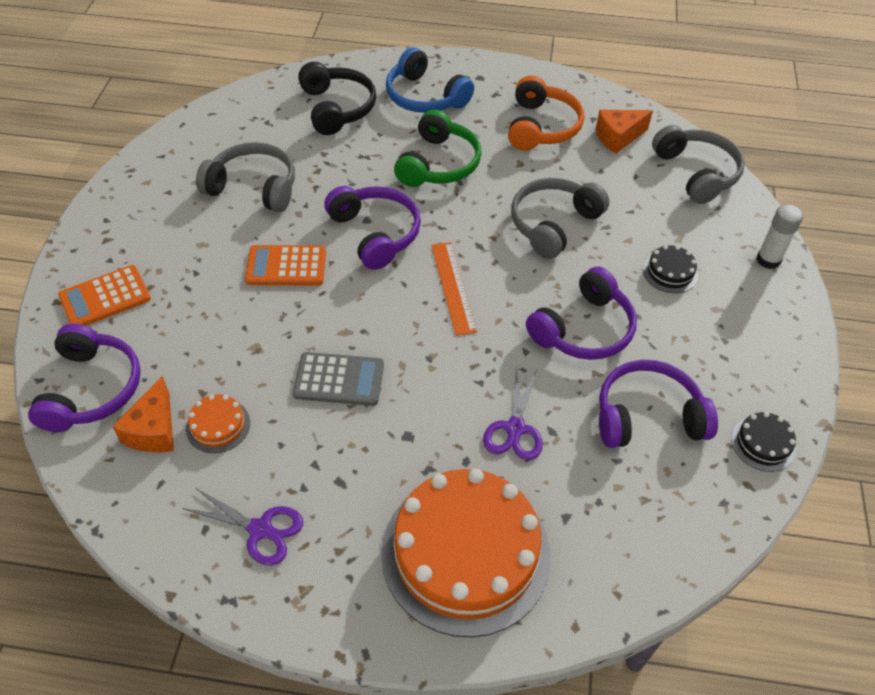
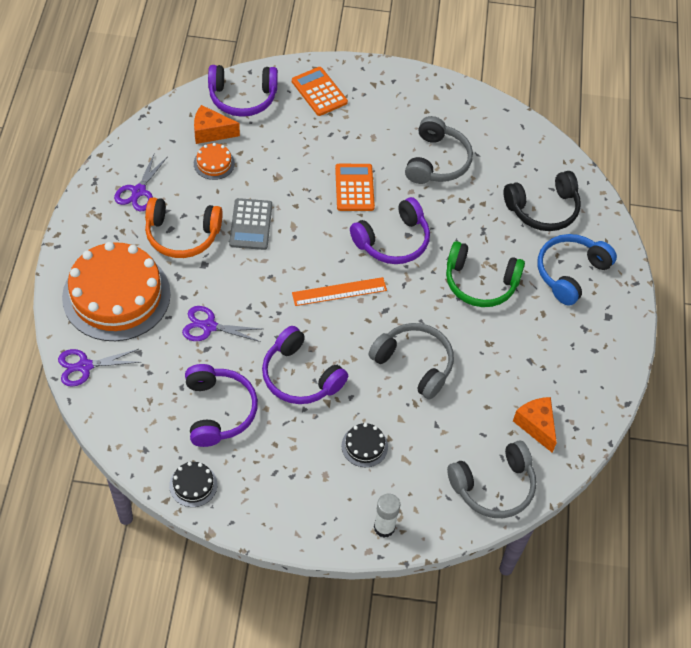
camera: 85 degrees right, 5 degrees up
orange headphones [508,75,585,151] -> orange headphones moved to [145,197,223,258]
none -> purple scissors [58,349,140,387]

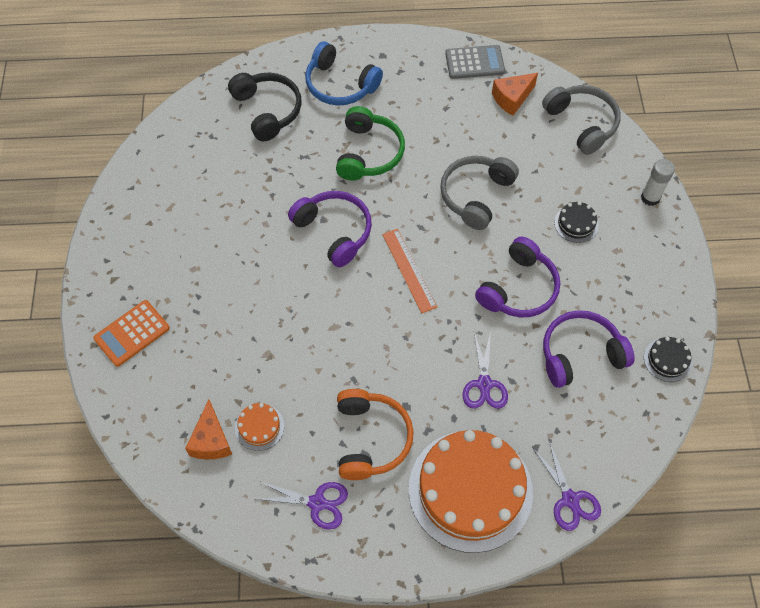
camera: 95 degrees left, 5 degrees up
purple headphones [208,65,278,117] -> none
grey calculator [229,198,272,250] -> grey calculator moved to [445,45,505,79]
orange calculator [335,164,375,211] -> none
grey headphones [405,116,473,184] -> none

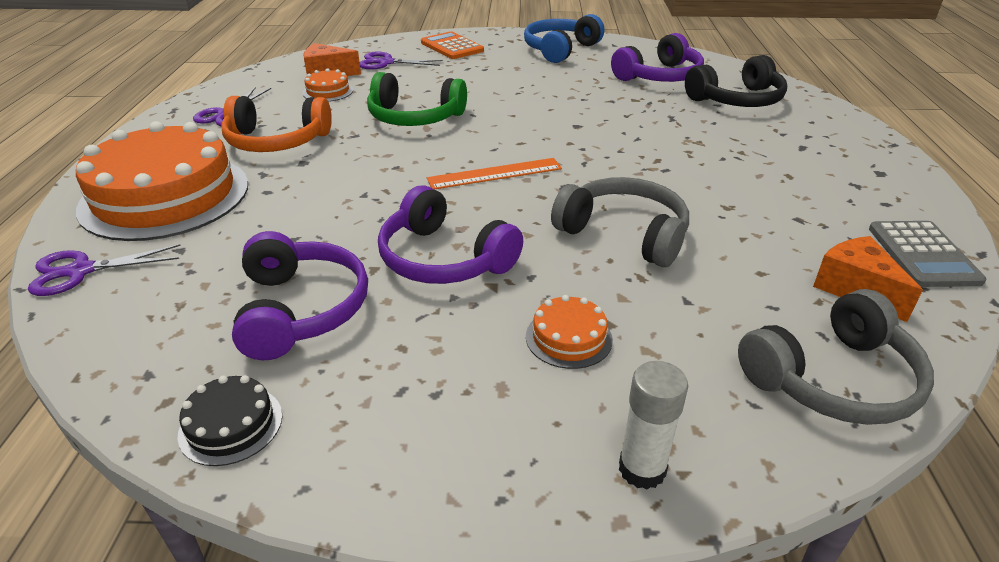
camera: 95 degrees right, 25 degrees down
purple headphones [288,191,372,267] -> purple headphones moved to [611,33,704,82]
blue headphones [305,41,383,105] -> blue headphones moved to [524,14,604,63]
green headphones [336,106,405,181] -> green headphones moved to [367,72,467,126]
purple scissors [462,331,508,409] -> purple scissors moved to [360,52,443,69]
black cake [554,202,599,243] -> orange cake [526,295,613,369]

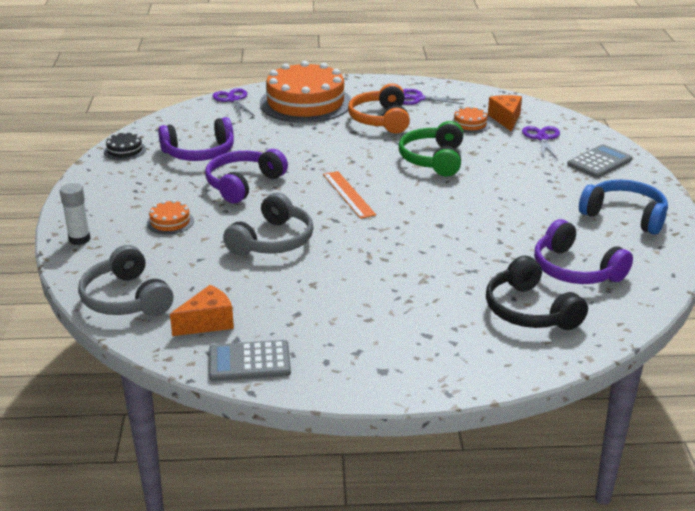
camera: 85 degrees right, 5 degrees down
orange calculator [421,31,484,59] -> grey calculator [567,144,632,178]

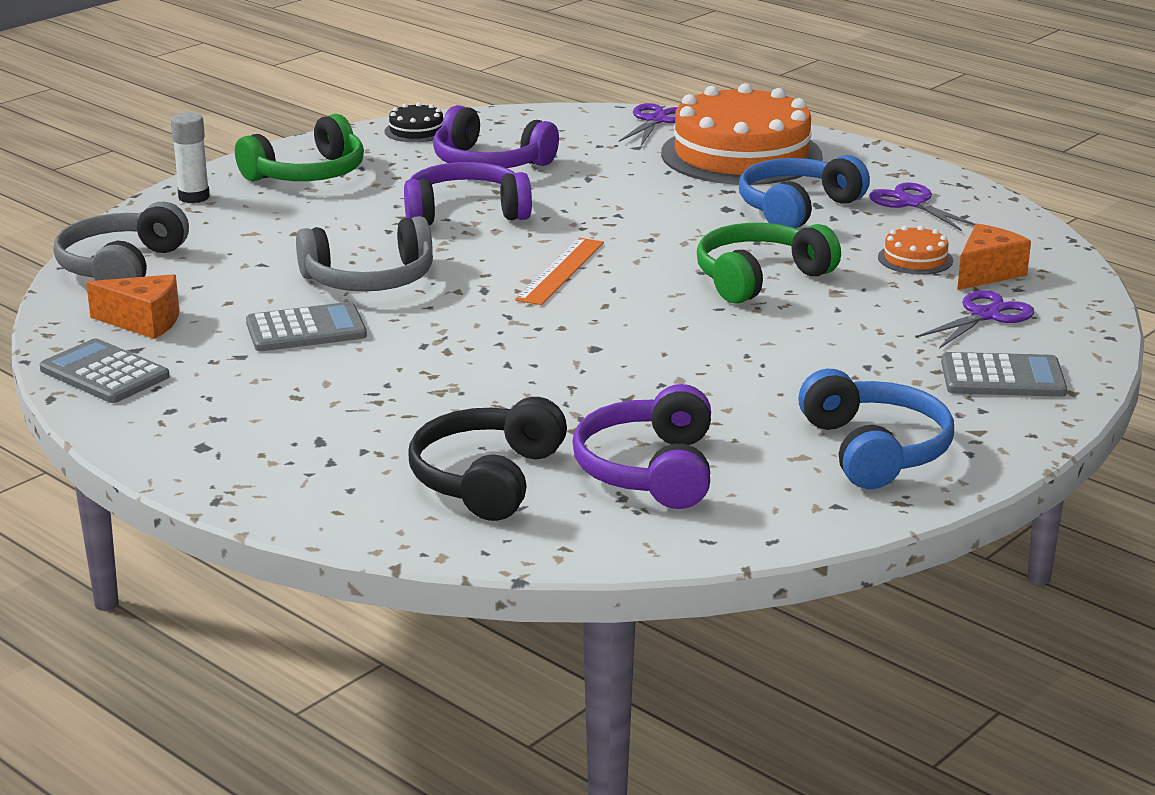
camera: 45 degrees right, 5 degrees down
orange cake [147,200,194,235] -> none
orange headphones [348,83,410,133] -> blue headphones [739,155,870,228]
none -> green headphones [235,114,364,181]
none -> grey calculator [246,302,367,351]

